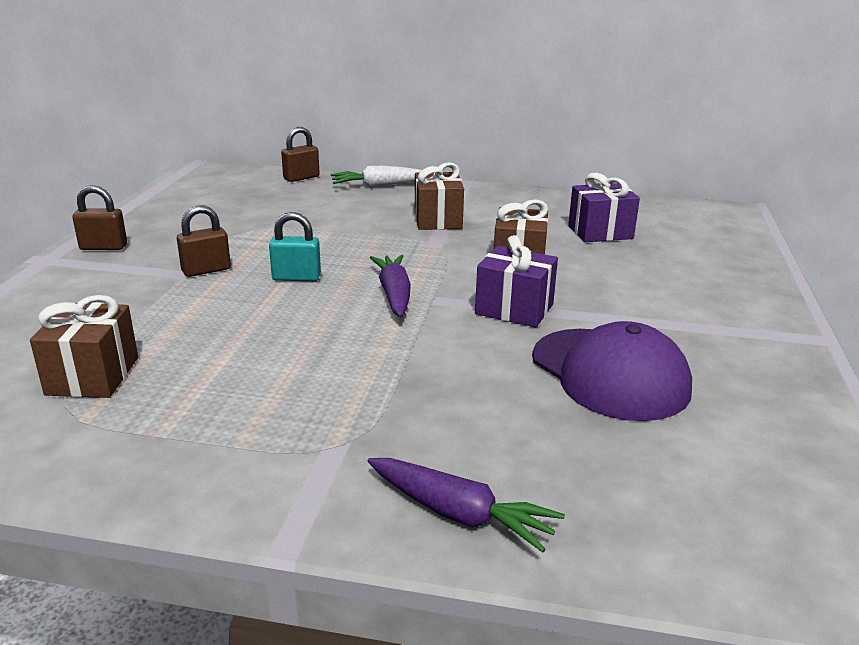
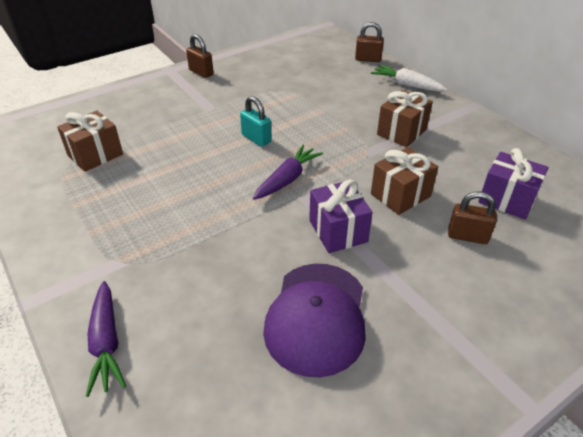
camera: 45 degrees right, 15 degrees up
brown padlock [177,205,231,277] -> brown padlock moved to [448,191,497,244]

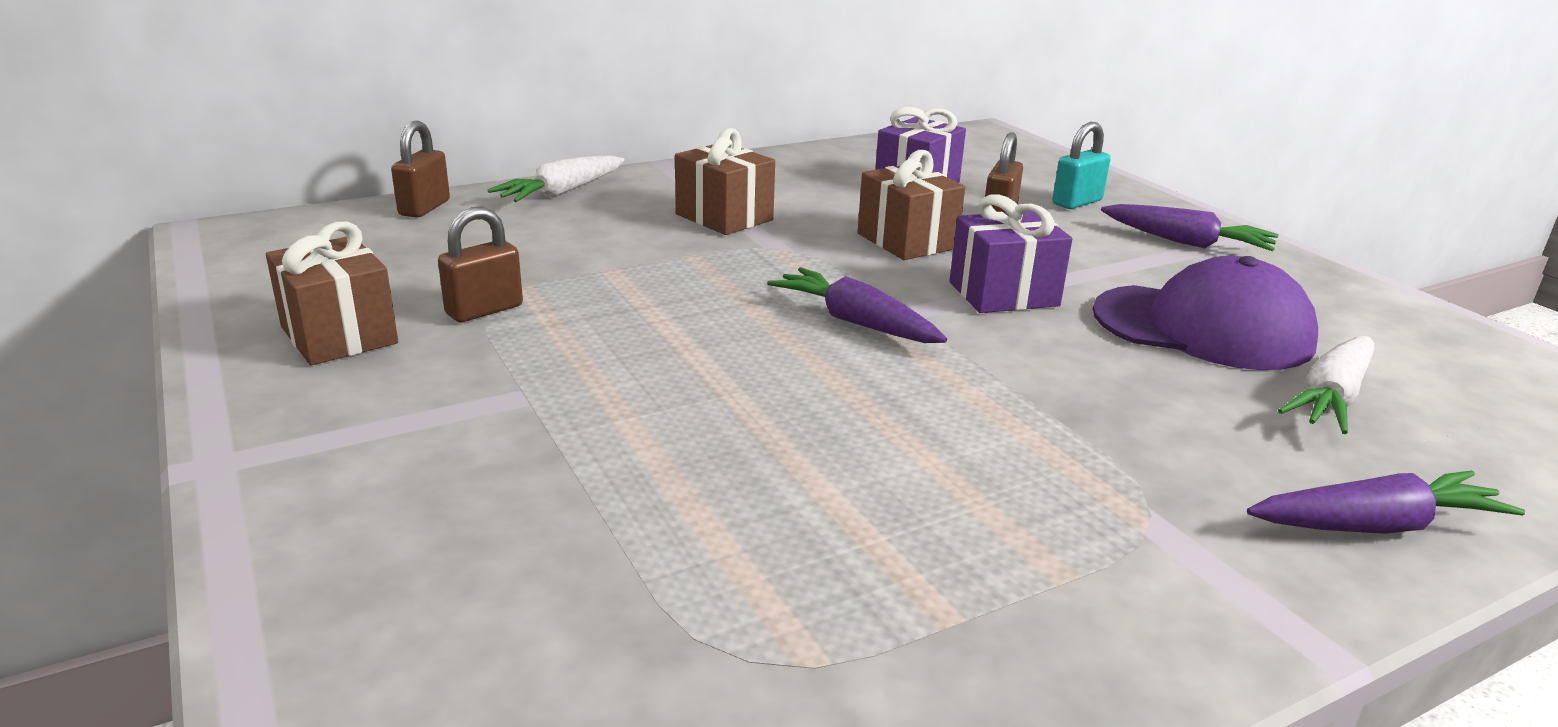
camera: 85 degrees left, 15 degrees down
brown gift [57,111,123,172] -> brown gift moved to [266,222,398,365]
brown padlock [186,34,214,78] -> brown padlock moved to [438,207,523,322]
turquoise padlock [240,96,271,147] -> turquoise padlock moved to [1052,122,1111,209]
none -> purple carrot [1101,204,1278,251]
none -> white carrot [1278,336,1375,434]

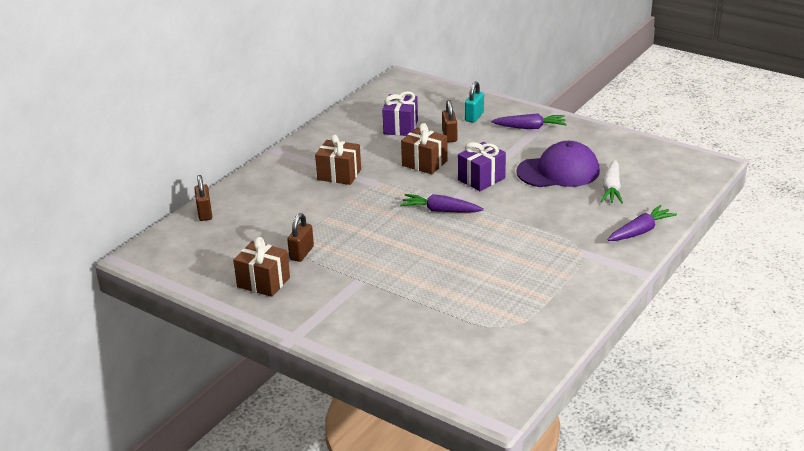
camera: 25 degrees left, 5 degrees up
white carrot [488,155,624,202] -> none

